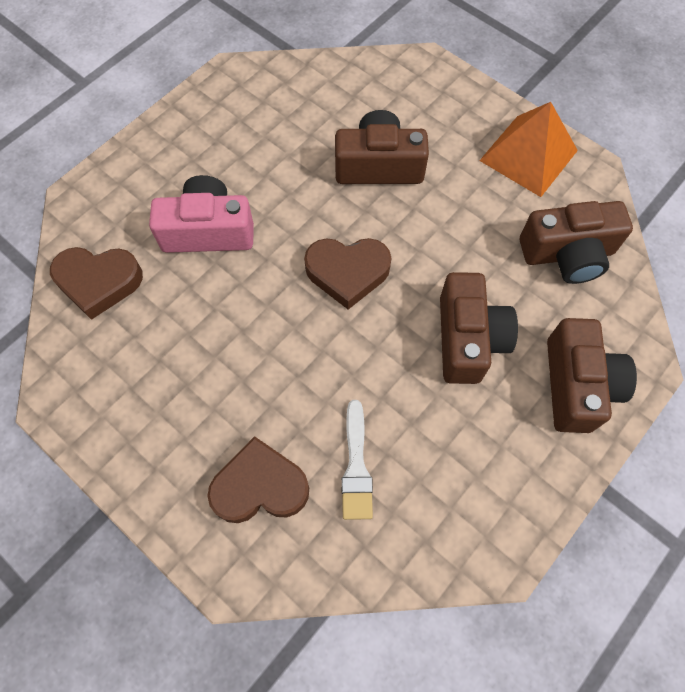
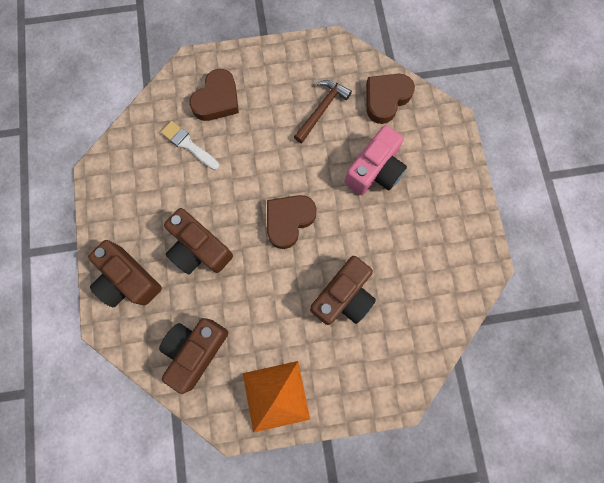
camera: 130 degrees right, 10 degrees up
none -> brown hammer [294,80,352,143]

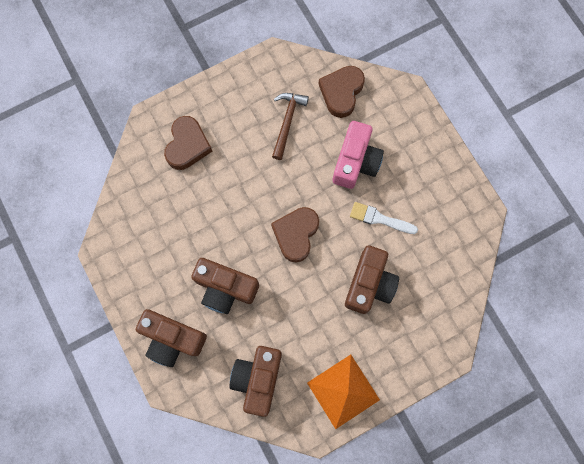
camera: 20 degrees left, 0 degrees up
white brush [161,121,220,170] -> white brush moved to [350,202,418,234]

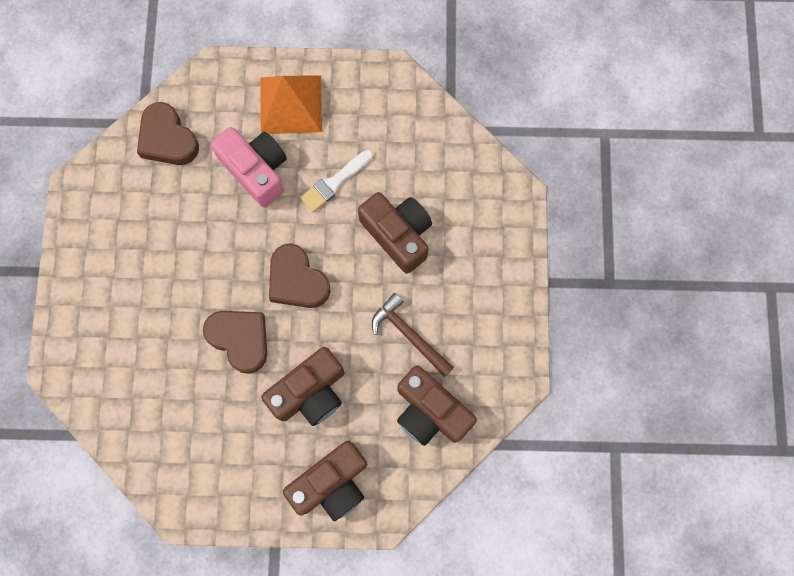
camera: 60 degrees left, 0 degrees up
brown heart [164,116,212,170] -> brown heart moved to [203,311,267,374]
brown hammer [272,93,309,160] -> brown hammer moved to [372,293,454,377]
orange pyramid [307,355,380,429] -> orange pyramid moved to [260,75,322,134]

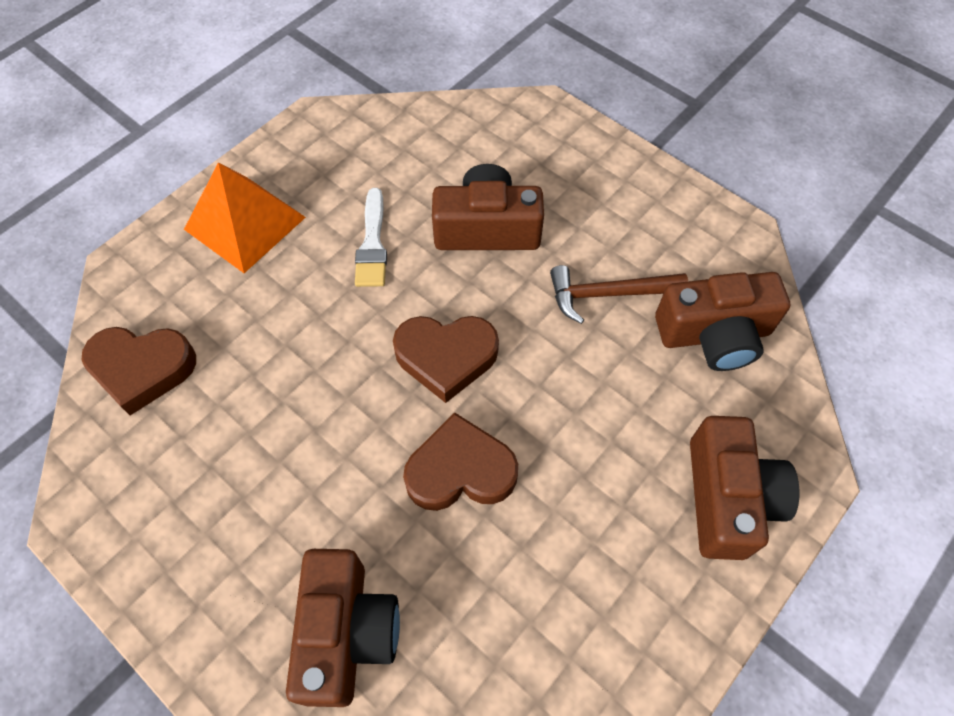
camera: 50 degrees left, 15 degrees down
pink camera [211,127,287,208] -> none
brown camera [261,347,345,426] -> brown camera moved to [286,549,400,707]

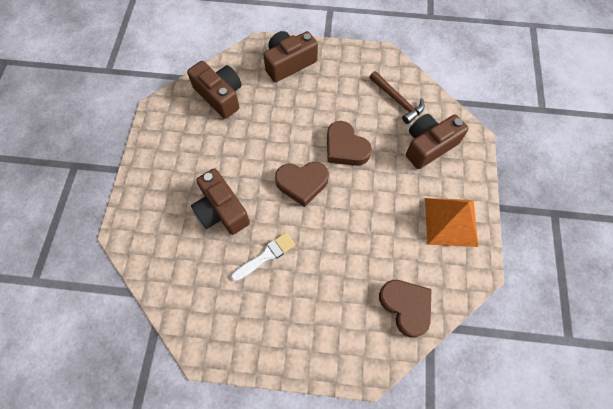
camera: 125 degrees left, 5 degrees up
orange pyramid [184,163,306,273] -> orange pyramid moved to [425,198,478,247]
brown heart [393,316,499,403] -> brown heart turned 120 degrees clockwise [275,162,329,207]
brown hammer [550,265,688,324] -> brown hammer moved to [369,71,425,124]

